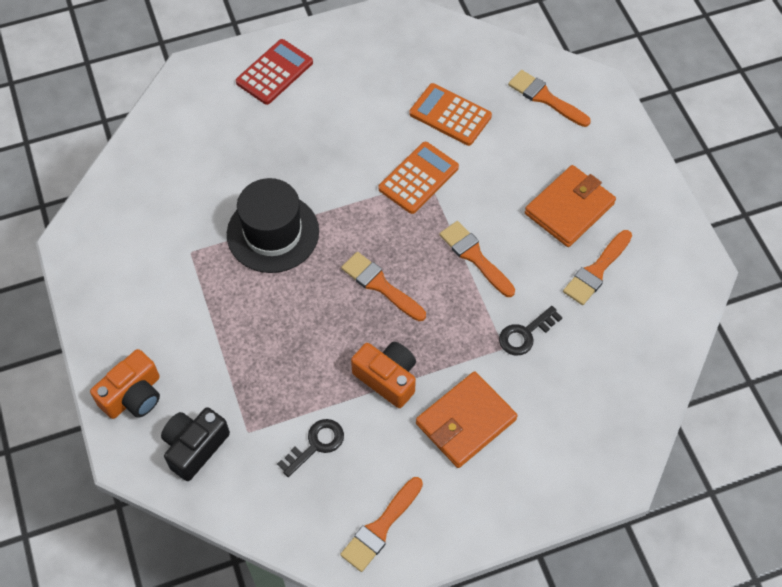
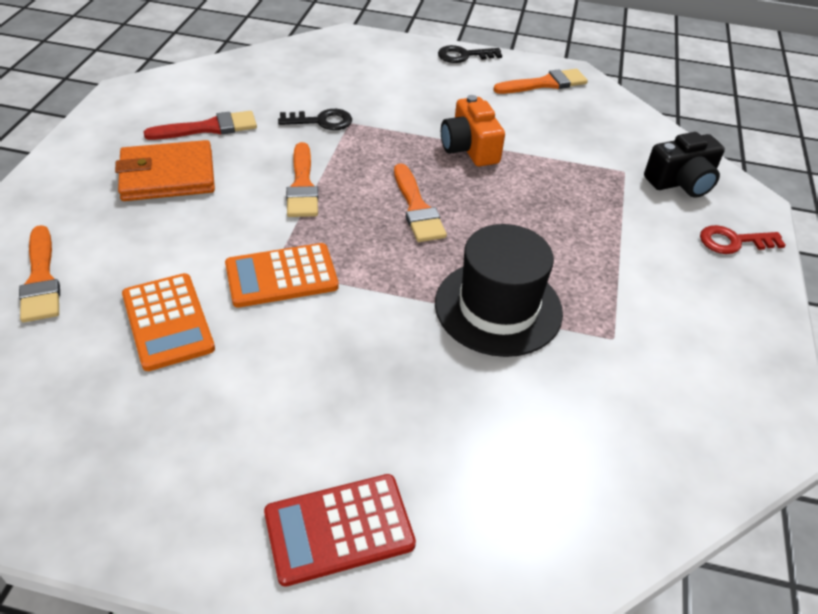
camera: 150 degrees left, 15 degrees down
orange camera [90,349,160,419] -> red key [700,225,786,254]
black key [277,419,344,477] -> black key moved to [438,45,502,63]
orange wallet [416,371,518,468] -> none
orange brush [563,230,632,305] -> red brush [144,111,257,140]

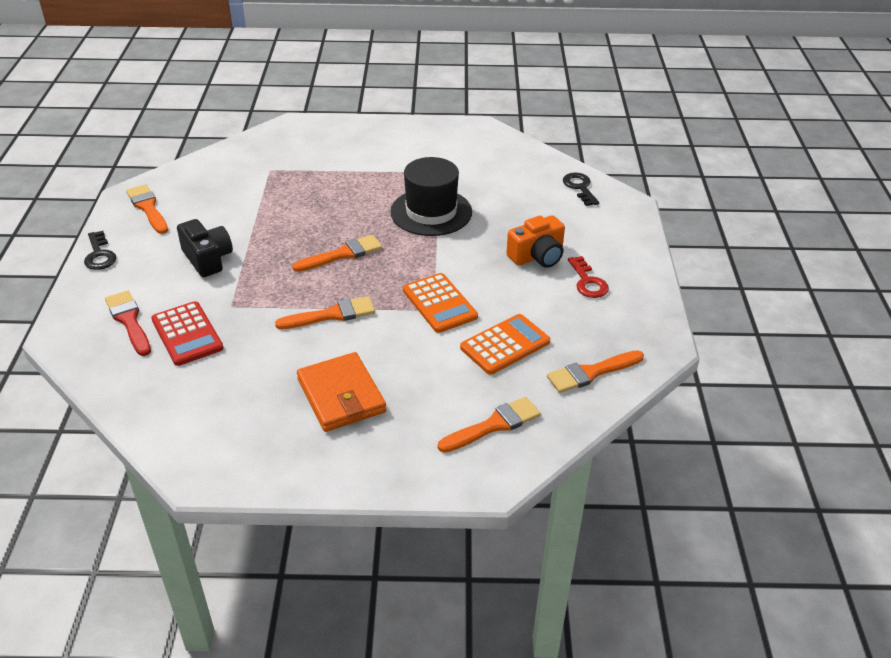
camera: 100 degrees left, 5 degrees down
red brush [144,111,257,140] -> red brush moved to [105,290,151,356]
red calculator [264,474,416,587] -> red calculator moved to [151,301,224,366]
black key [278,109,352,130] -> black key moved to [563,173,599,206]
orange camera [441,95,505,167] -> orange camera moved to [506,215,565,268]
black camera [644,132,725,198] -> black camera moved to [177,219,233,277]
red key [700,225,786,254] -> red key moved to [568,256,609,298]
none -> orange brush [547,350,644,393]

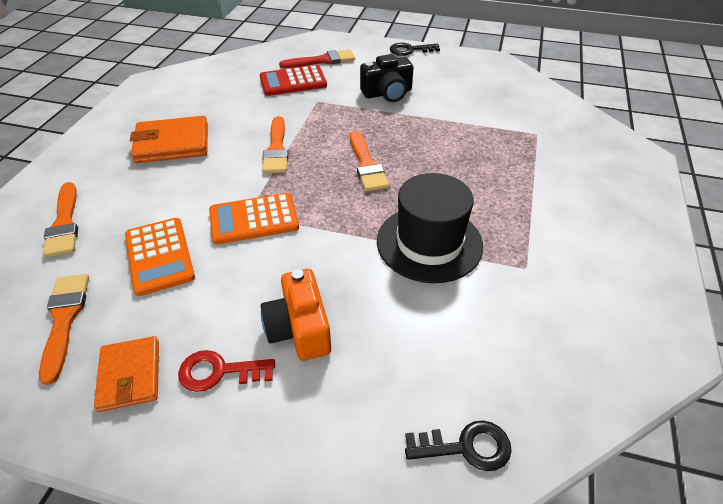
camera: 105 degrees right, 5 degrees up
orange brush [126,184,168,234] -> none
none -> orange wallet [94,336,159,412]

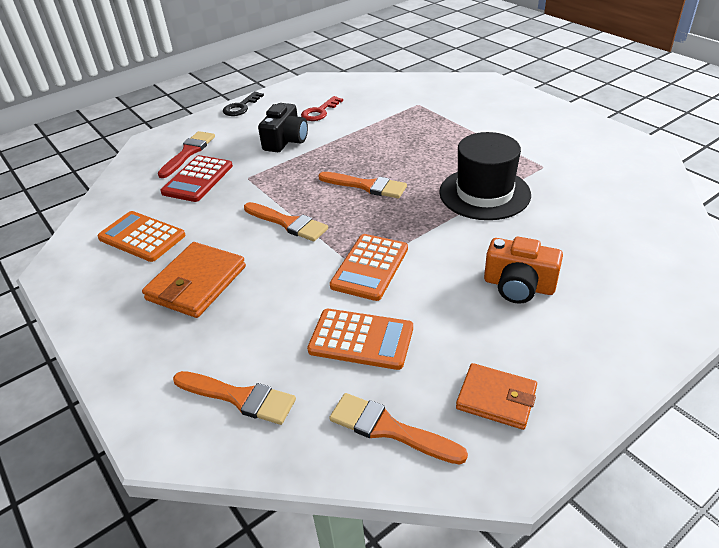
camera: 50 degrees left, 5 degrees down
red key [178,350,275,392] -> red key moved to [301,96,343,121]
black key [405,421,512,471] -> none
none -> orange calculator [97,211,185,262]

